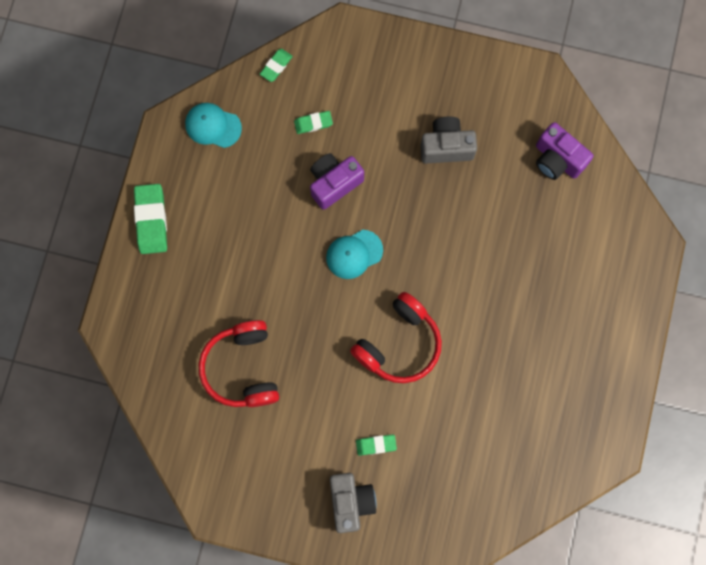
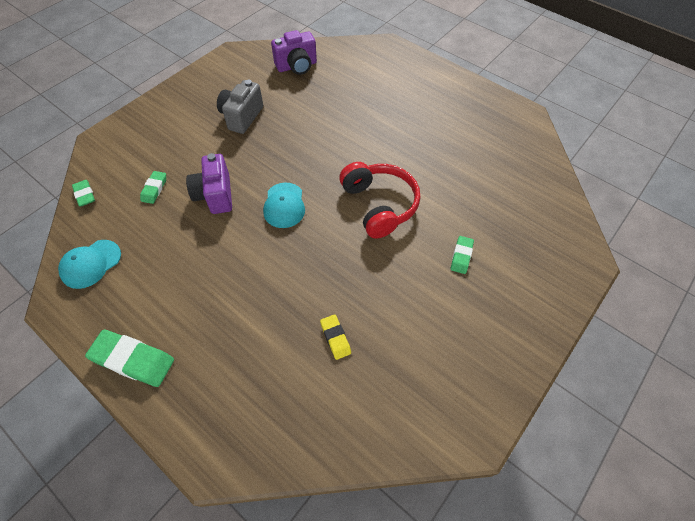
camera: 65 degrees left, 20 degrees down
red headphones [199,320,279,407] -> yellow eraser [320,314,351,360]
grey camera [330,473,377,533] -> none

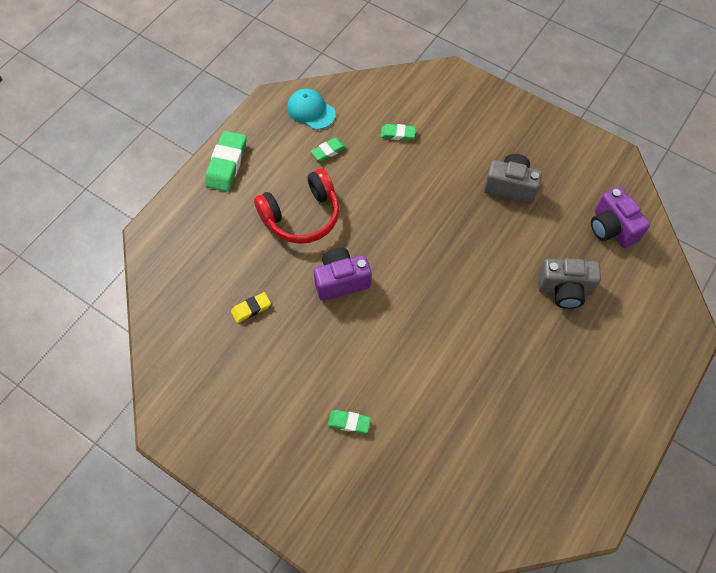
camera: 85 degrees right, 5 degrees up
green eraser [72,180,95,207] -> green eraser moved to [311,137,346,161]
purple camera [186,153,232,214] -> purple camera moved to [314,248,371,301]
turquoise cap [263,182,305,228] -> none
red headphones [339,162,420,239] -> red headphones moved to [254,169,339,244]
none -> grey camera [538,258,601,309]

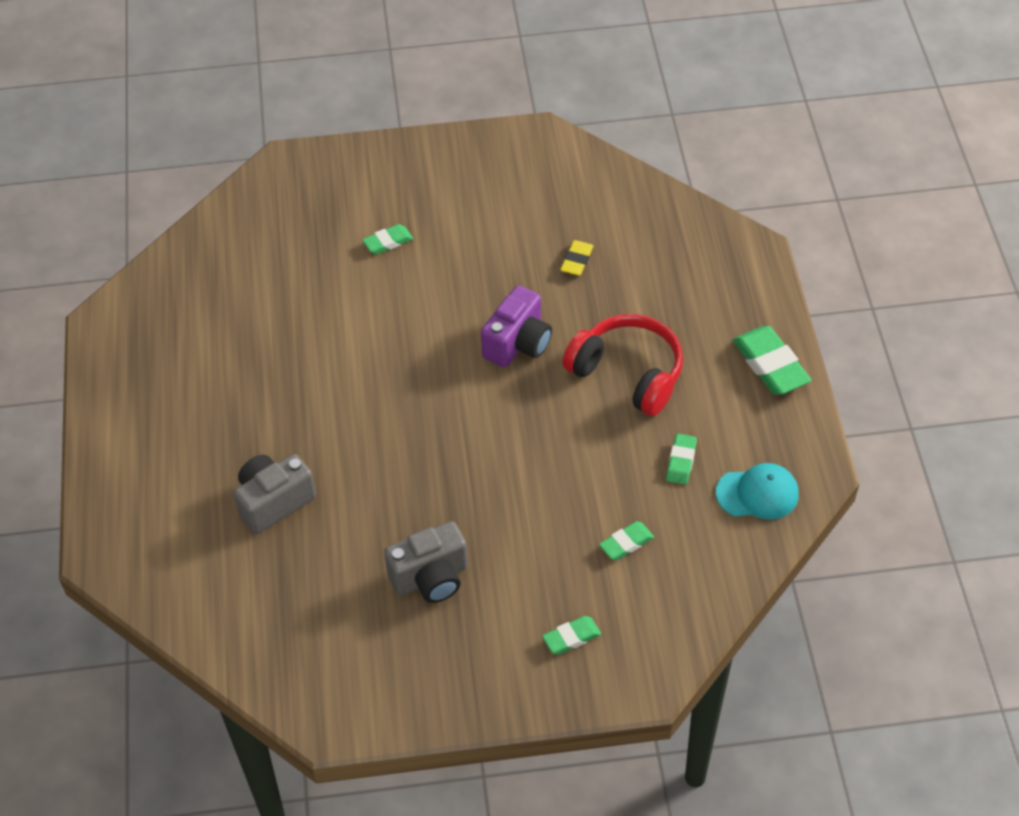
camera: 140 degrees right, 10 degrees down
red headphones [254,169,339,244] -> red headphones turned 105 degrees clockwise [563,314,683,416]
purple camera [591,187,650,248] -> none
none -> green eraser [542,616,601,654]

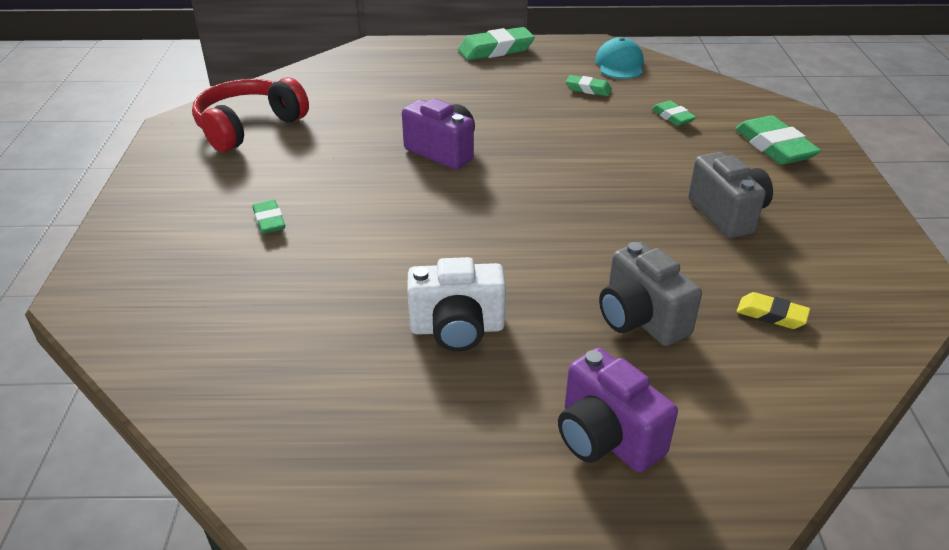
camera: 85 degrees left, 15 degrees down
green eraser [542,616,601,654] -> green eraser [735,116,821,165], size x1.78
yellow eraser [560,240,593,276] -> yellow eraser moved to [737,292,810,329]
red headphones [563,314,683,416] -> red headphones moved to [192,77,309,152]
none -> white camera [408,257,506,351]
none -> purple camera [558,348,678,473]

